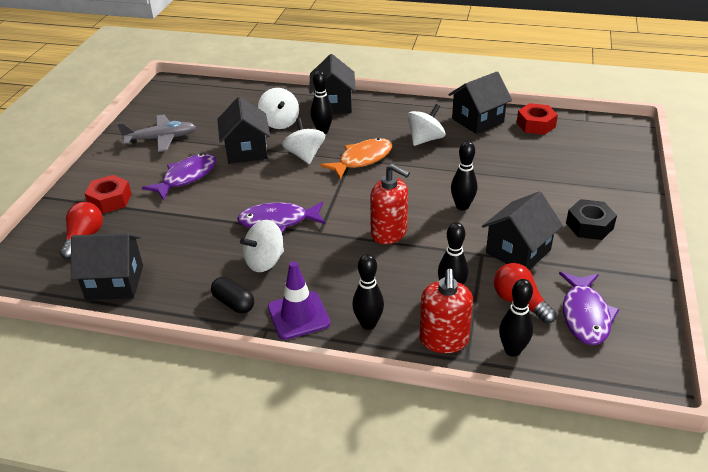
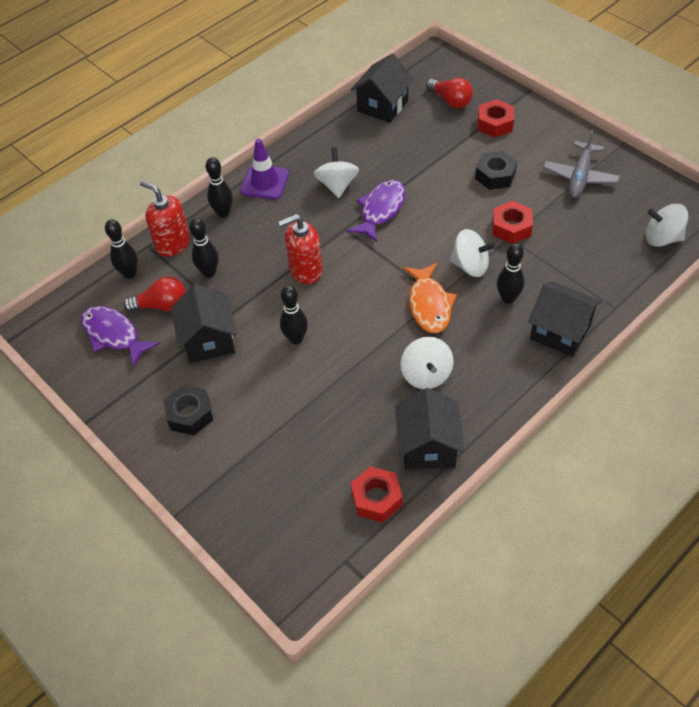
camera: 125 degrees right, 15 degrees up
purple fish [142,153,216,201] -> black nut [475,150,517,190]
black capsule [211,277,254,314] -> none
black house [217,97,270,164] -> red nut [492,201,533,244]
white spinning top [258,88,299,129] -> white spinning top moved to [645,204,688,247]

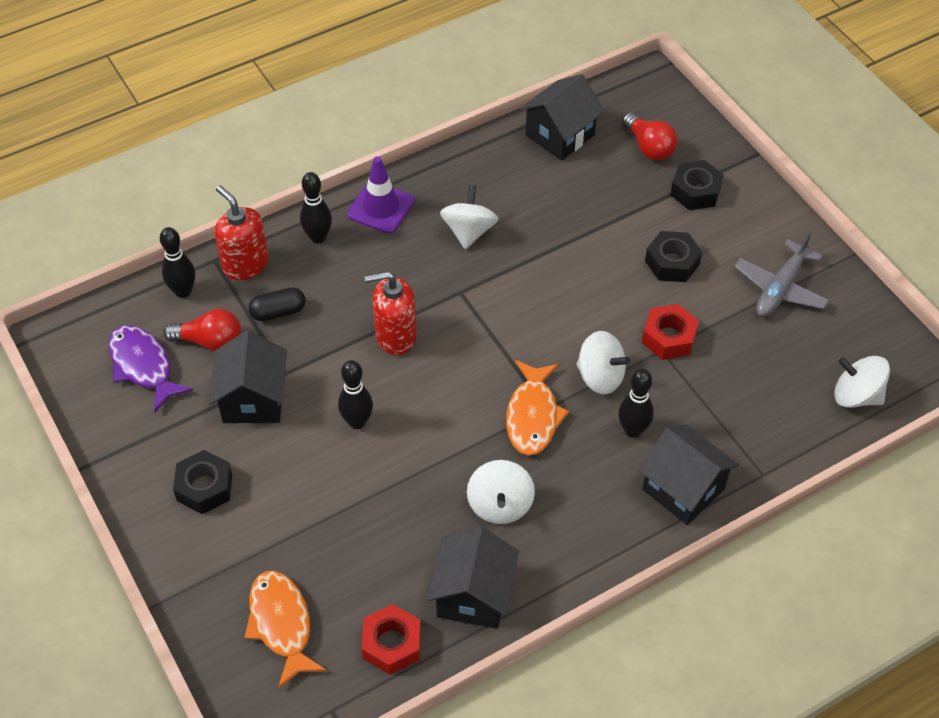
camera: 10 degrees right, 0 degrees up
black bowling pin [189,218,219,278] -> black capsule [249,287,306,321]
purple fish [347,180,406,242] -> none
red nut [478,99,514,138] -> black nut [670,160,724,210]
none -> orange fish [244,570,327,689]

